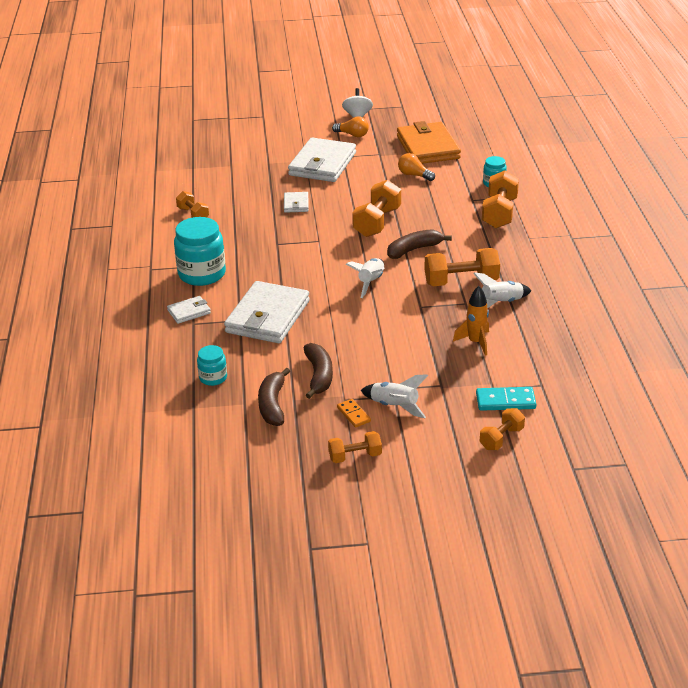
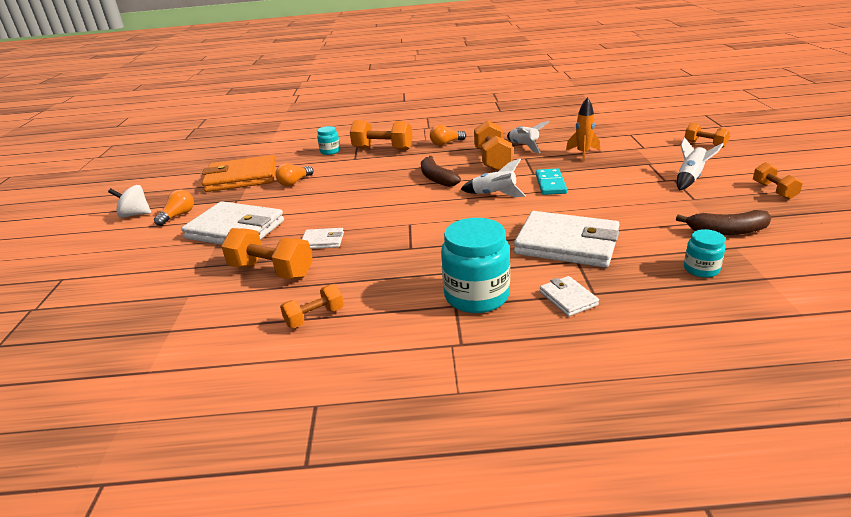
camera: 85 degrees left, 5 degrees down
brown banana [304,343,333,399] -> none
orange domino [337,399,371,428] -> none
orange dumbbell [352,180,401,237] -> orange dumbbell moved to [221,228,313,279]
turquoise domino [476,387,536,411] -> turquoise domino moved to [536,168,567,195]
none -> orange light bulb [430,125,466,145]

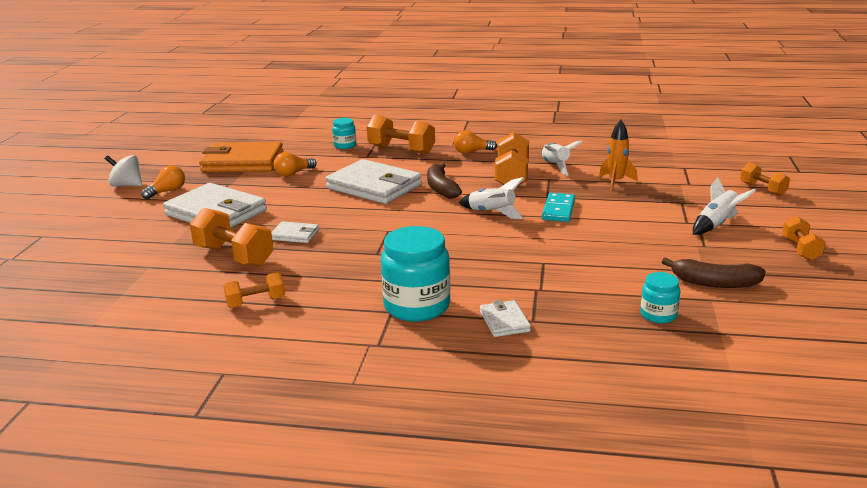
camera: 10 degrees right, 5 degrees down
white wallet [514,211,620,268] -> white wallet moved to [325,159,422,204]

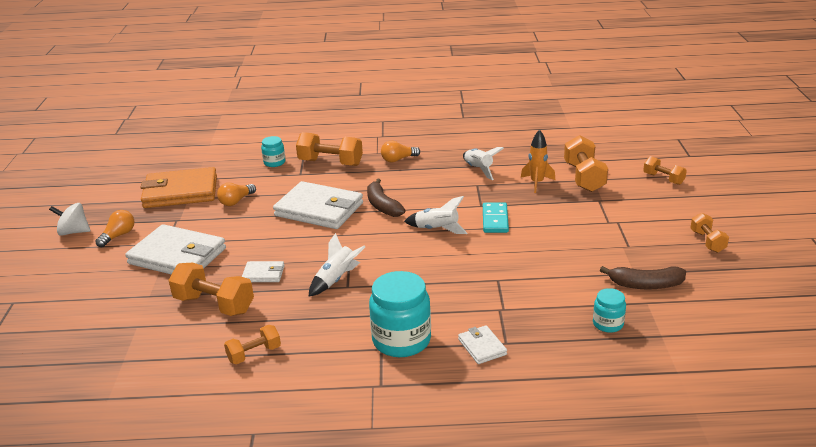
camera: 10 degrees left, 5 degrees up
orange dumbbell [495,132,529,185] -> orange dumbbell moved to [564,135,608,192]
white rocket [693,177,756,235] -> white rocket moved to [309,233,365,296]

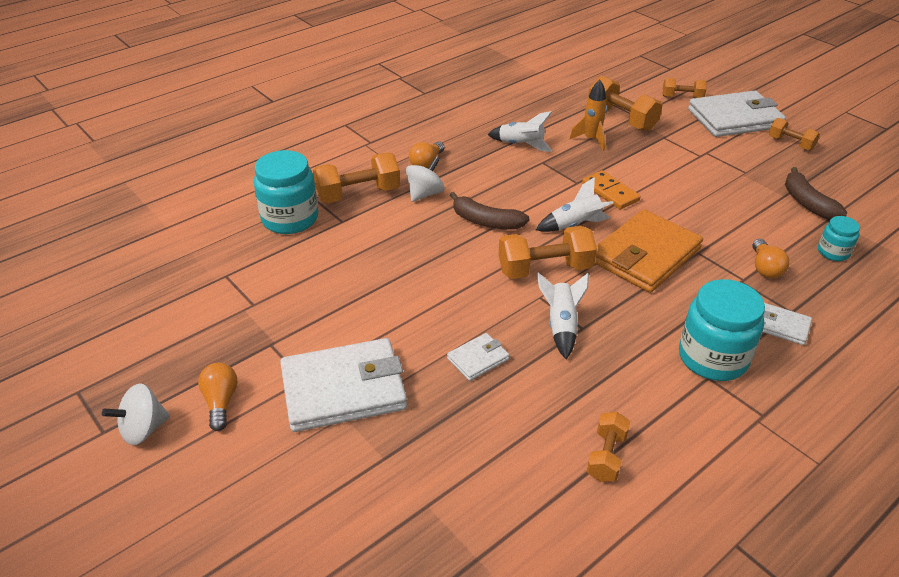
camera: 40 degrees left, 10 degrees up
orange wallet [140,167,217,208] -> orange wallet moved to [595,209,703,293]
orange dumbbell [169,263,254,316] -> orange dumbbell moved to [499,226,597,279]
orange light bulb [217,183,256,206] -> orange light bulb moved to [753,239,789,279]
turquoise jar [261,136,286,167] -> turquoise jar [254,150,318,234], size x1.91
white wallet [273,181,363,229] -> white wallet moved to [688,91,786,137]
turquoise domino [483,203,509,233] -> orange domino [582,170,641,209]
brown banana [600,266,686,289] -> brown banana turned 105 degrees clockwise [785,167,847,220]
none -> white spinning top [406,157,445,202]

